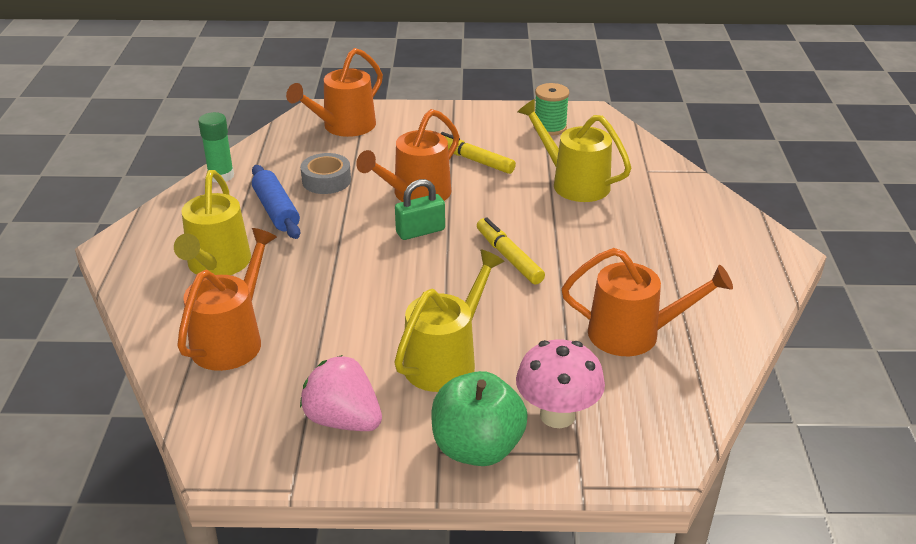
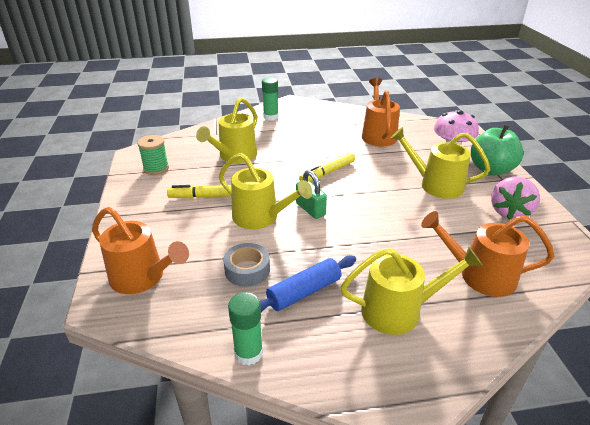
camera: 100 degrees left, 0 degrees up
orange watering can [356,109,459,202] -> yellow watering can [219,153,312,229]
yellow marker [440,132,516,174] -> yellow marker turned 60 degrees clockwise [167,185,231,198]
none -> green glue stick [262,77,278,120]

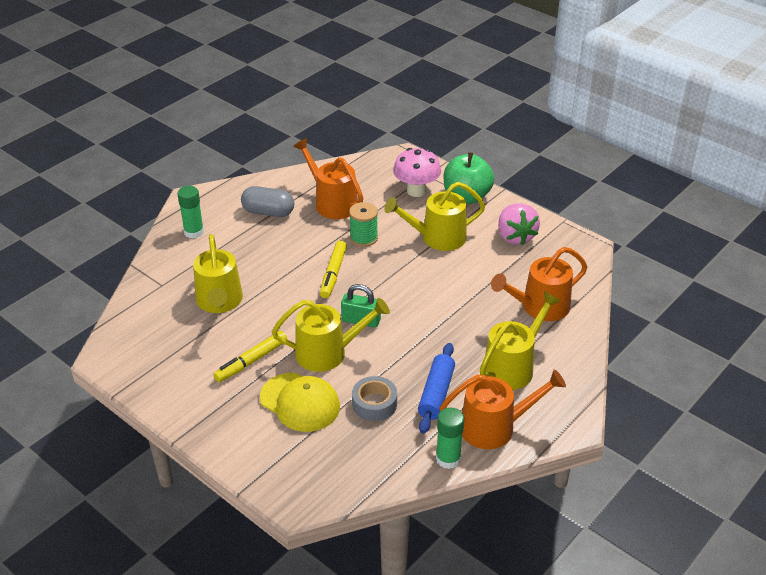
camera: 40 degrees left, 5 degrees up
orange watering can [92,207,189,294] -> orange watering can moved to [440,370,566,449]
green spool [137,135,169,175] -> green spool moved to [349,202,378,247]
none -> grey capsule [241,186,294,217]
none -> yellow cap [260,373,340,432]

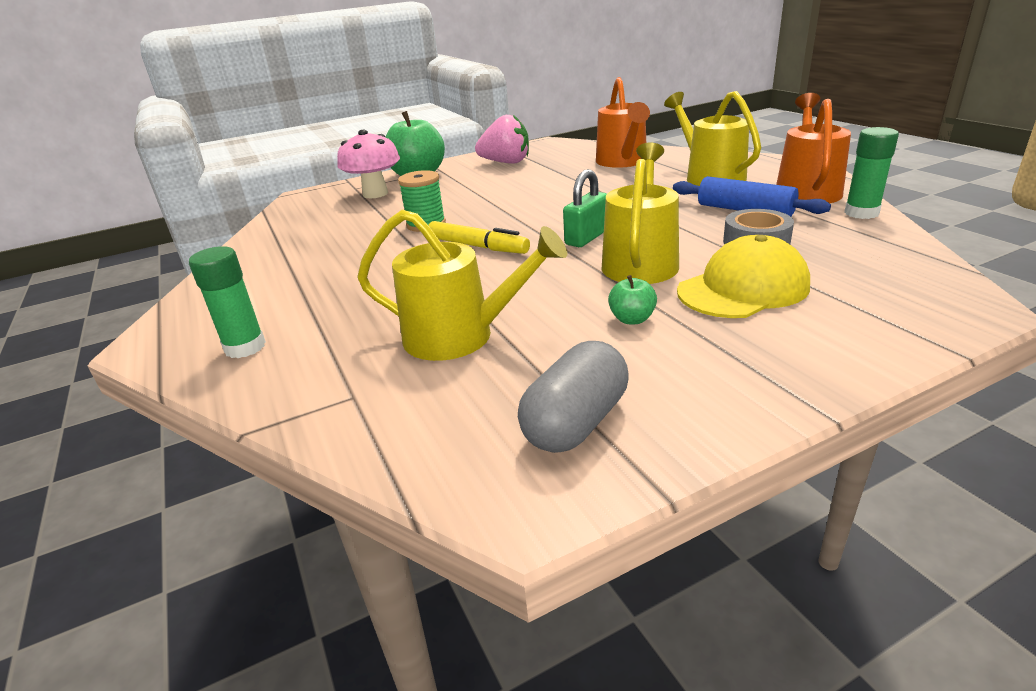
camera: 65 degrees left, 10 degrees down
yellow marker [213,331,287,382] -> green apple [608,275,657,324]
grey capsule [241,186,294,217] -> grey capsule moved to [518,341,628,453]
orange watering can [293,138,363,219] -> none
yellow watering can [384,182,485,251] -> none

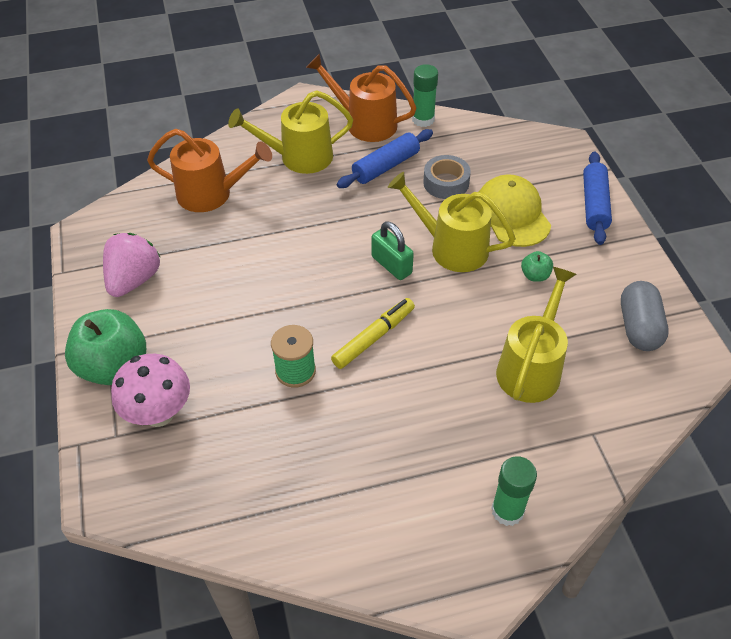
camera: 80 degrees left, 20 degrees up
grey capsule [518,341,628,453] -> grey capsule turned 45 degrees clockwise [621,281,669,351]
none -> blue rolling pin [583,151,612,245]

